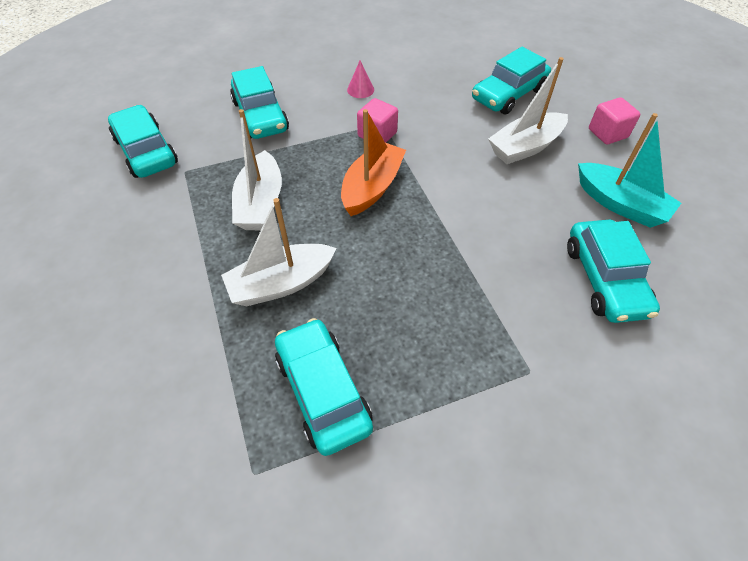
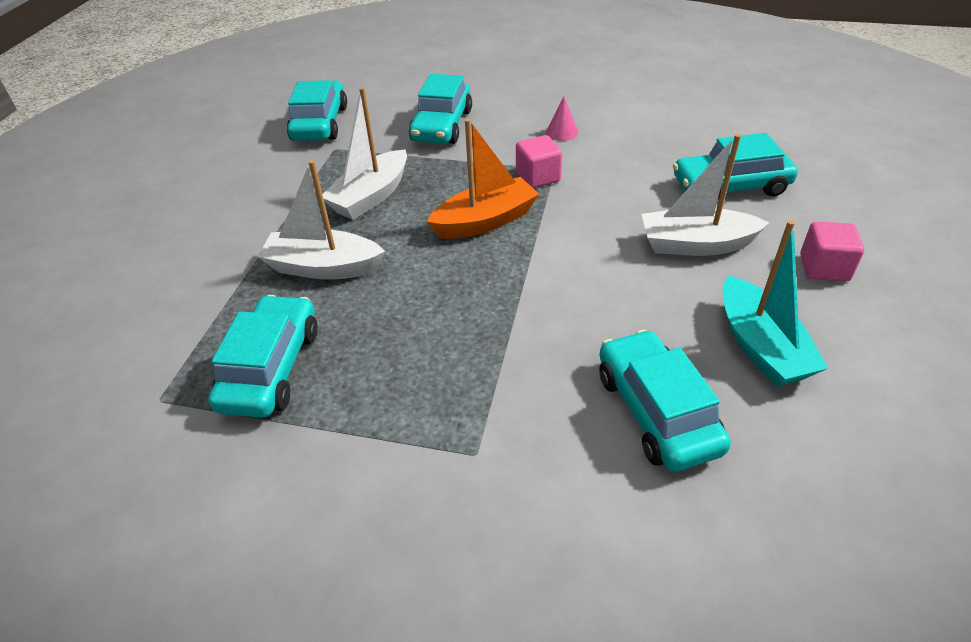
camera: 35 degrees right, 10 degrees down
turquoise car [567,219,660,323] -> turquoise car turned 135 degrees clockwise [599,329,731,472]

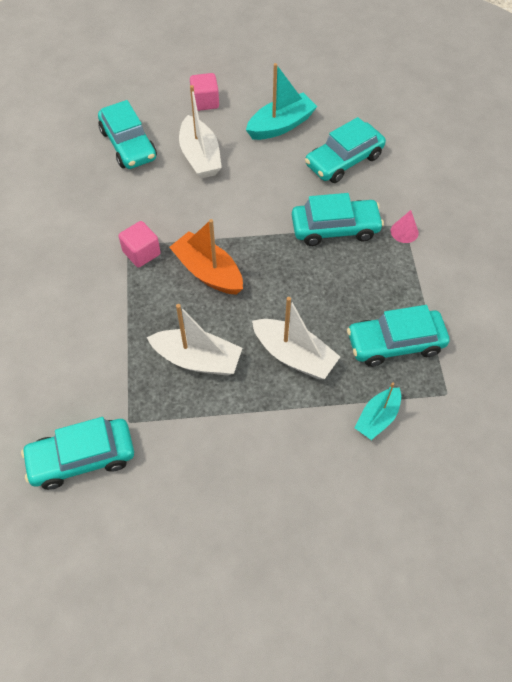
camera: 110 degrees left, 15 degrees up
white boat [258,160,385,280] -> white boat turned 45 degrees counterclockwise [252,297,340,379]
turquoise car [409,74,472,144] -> turquoise car moved to [292,193,384,246]
pink cone [546,97,578,141] -> pink cone moved to [391,210,419,243]
none -> turquoise boat [354,382,401,440]

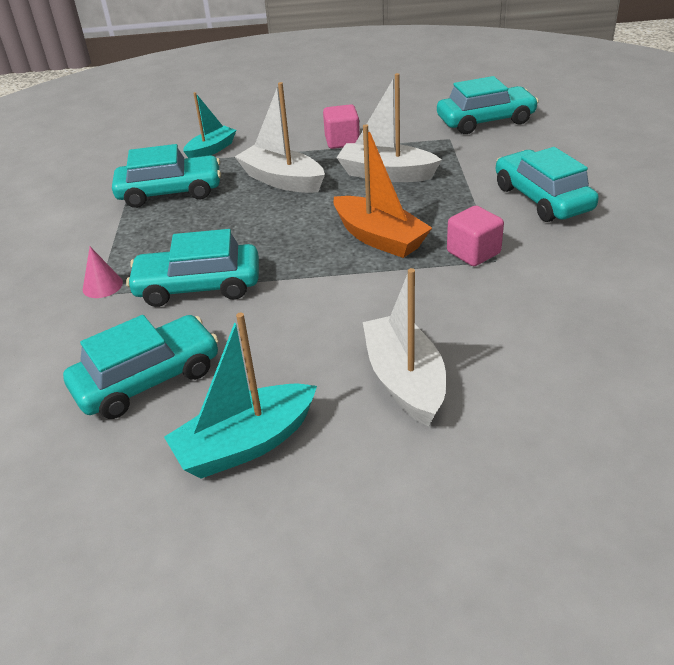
camera: 175 degrees left, 20 degrees down
turquoise car [98,100,157,169] -> turquoise car moved to [496,147,599,222]
pink cube [190,73,219,111] -> pink cube moved to [323,104,360,149]

